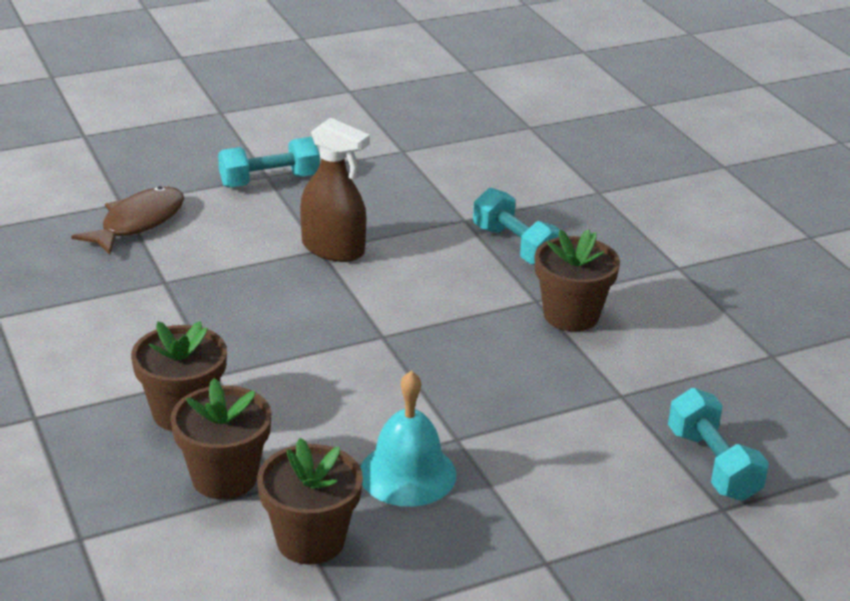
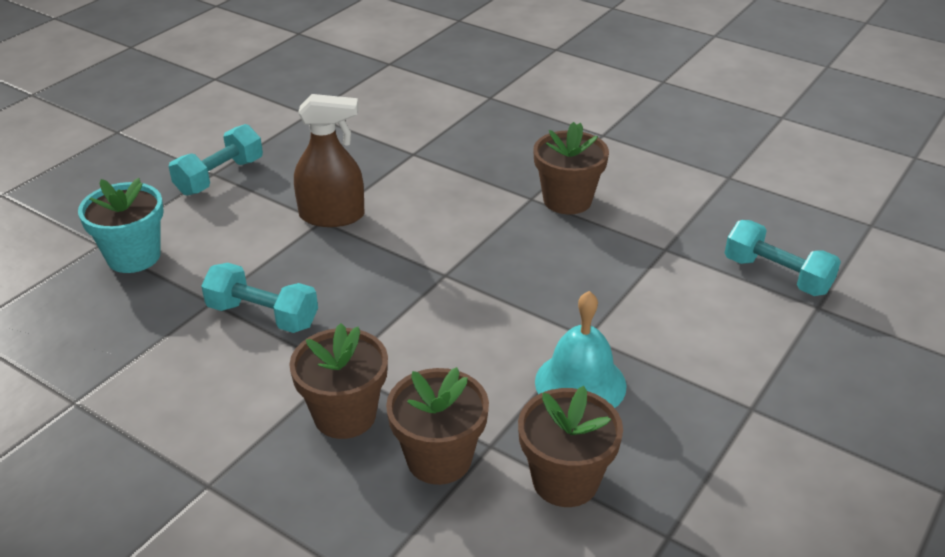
camera: 30 degrees left, 5 degrees up
brown fish [71,186,184,255] -> turquoise flower pot [78,178,164,273]
turquoise dumbbell [473,188,560,265] -> turquoise dumbbell moved to [201,263,318,333]

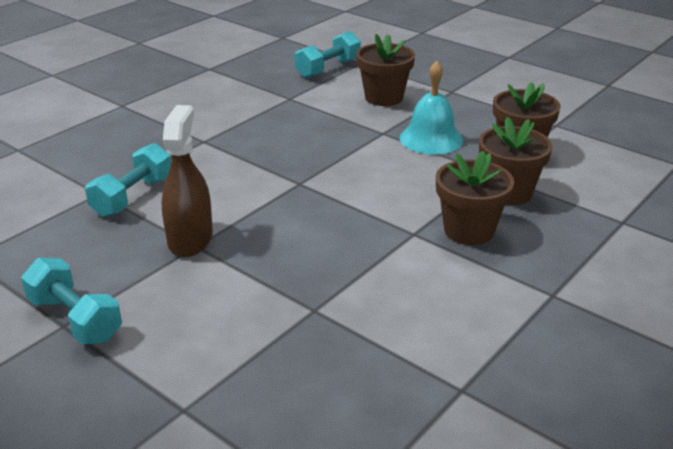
camera: 85 degrees left, 5 degrees down
turquoise flower pot [78,178,164,273] -> none
turquoise dumbbell [201,263,318,333] -> turquoise dumbbell moved to [85,143,171,217]
brown flower pot [533,122,609,215] -> brown flower pot moved to [356,34,415,106]

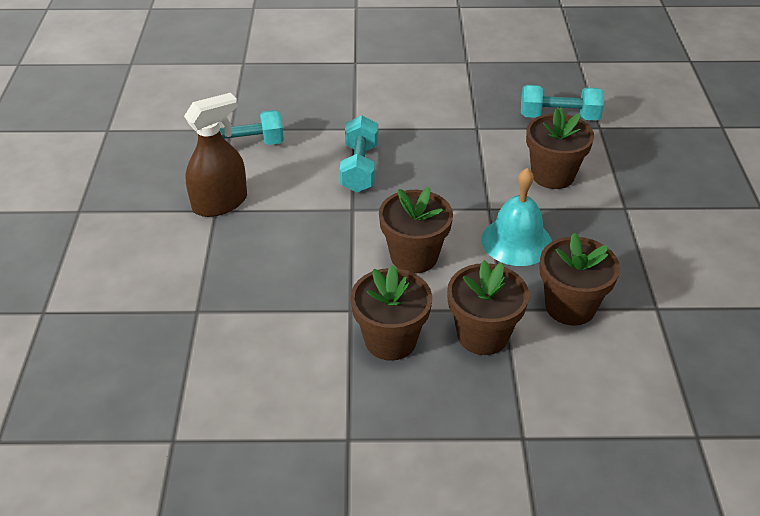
camera: 50 degrees right, 10 degrees up
turquoise dumbbell [21,258,122,344] -> turquoise dumbbell moved to [340,116,378,192]
none -> brown flower pot [379,187,453,273]

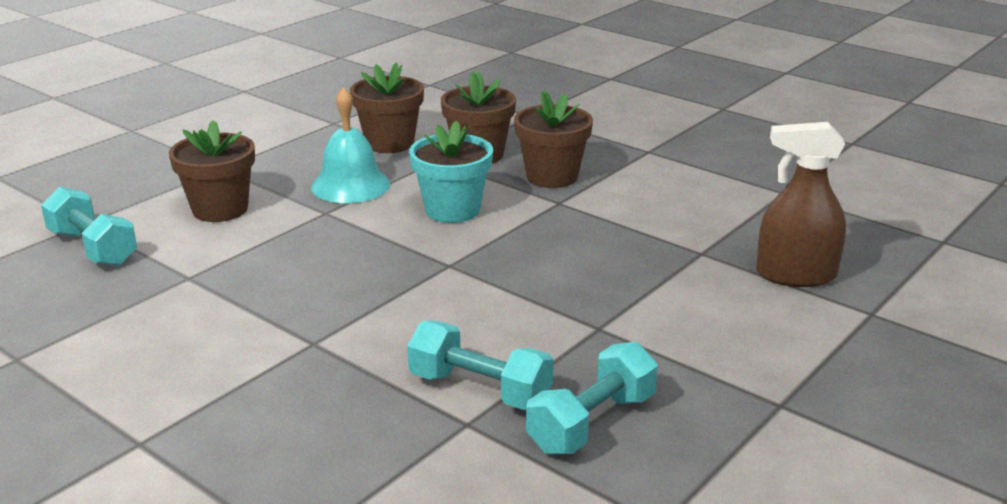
camera: 140 degrees left, 15 degrees down
brown spray bottle [184,93,247,217] -> brown spray bottle moved to [756,122,846,287]
turquoise dumbbell [340,116,378,192] -> turquoise dumbbell moved to [526,342,658,454]
brown flower pot [379,187,453,273] -> turquoise flower pot [409,121,493,223]

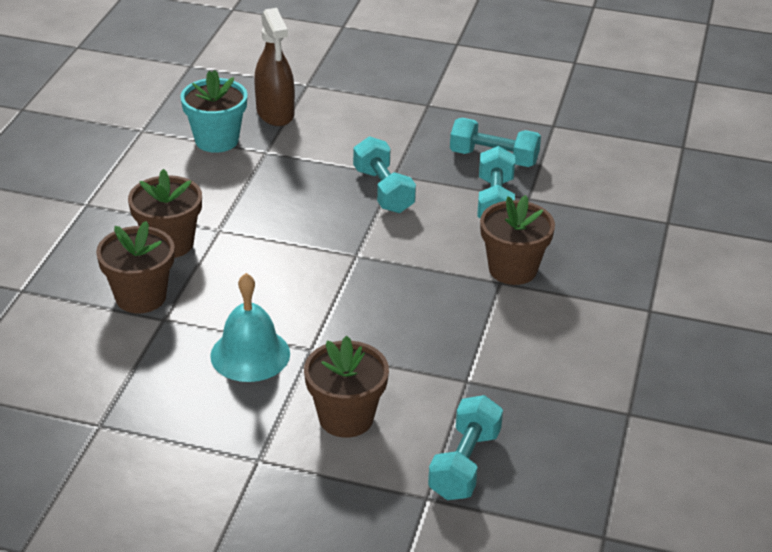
camera: 115 degrees left, 10 degrees up
brown flower pot [350,62,424,153] -> brown flower pot moved to [480,195,555,285]
turquoise flower pot [409,121,493,223] -> turquoise flower pot moved to [180,70,247,153]
none -> turquoise dumbbell [353,136,416,213]

